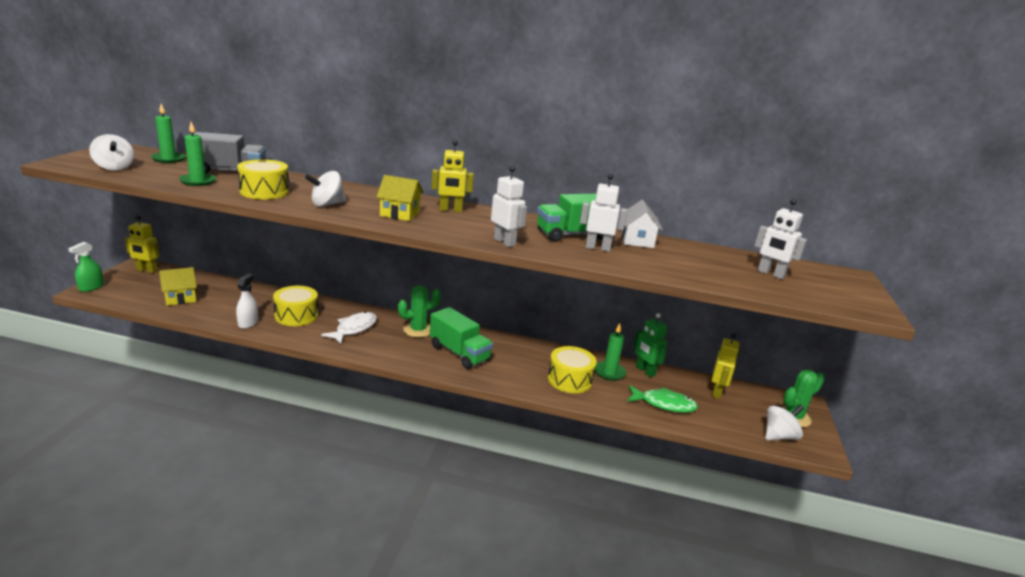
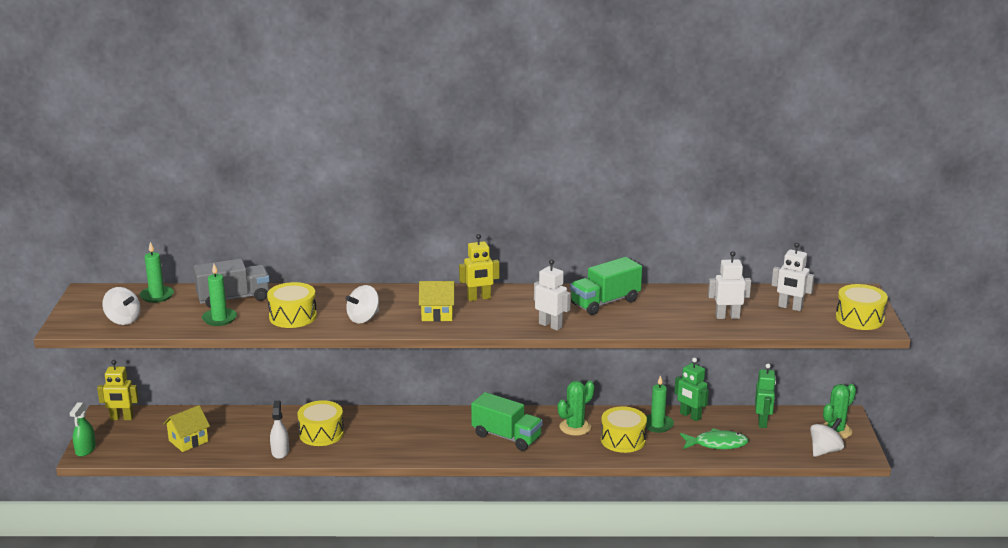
camera: 10 degrees left, 0 degrees up
white fish [321,311,377,344] -> none
green cactus [398,285,441,337] -> green cactus moved to [558,381,594,436]
white robot [580,174,628,252] -> white robot moved to [708,251,751,319]
white house [621,200,663,248] -> none
yellow robot [712,333,740,399] -> green robot [755,364,776,428]
none -> yellow drum [836,284,888,330]

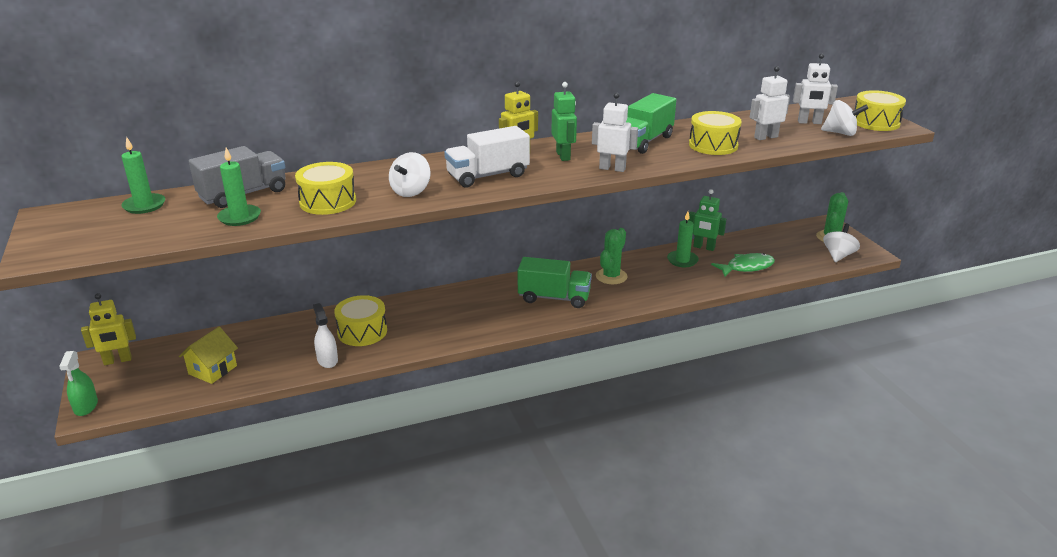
camera: 20 degrees left, 5 degrees up
white spinning top [102,287,140,325] -> white spinning top moved to [821,100,868,136]
yellow house [419,281,455,322] -> white truck [444,126,530,187]
yellow drum [601,406,647,453] -> yellow drum moved to [689,111,742,155]
green robot [755,364,776,428] -> green robot moved to [552,82,577,161]

